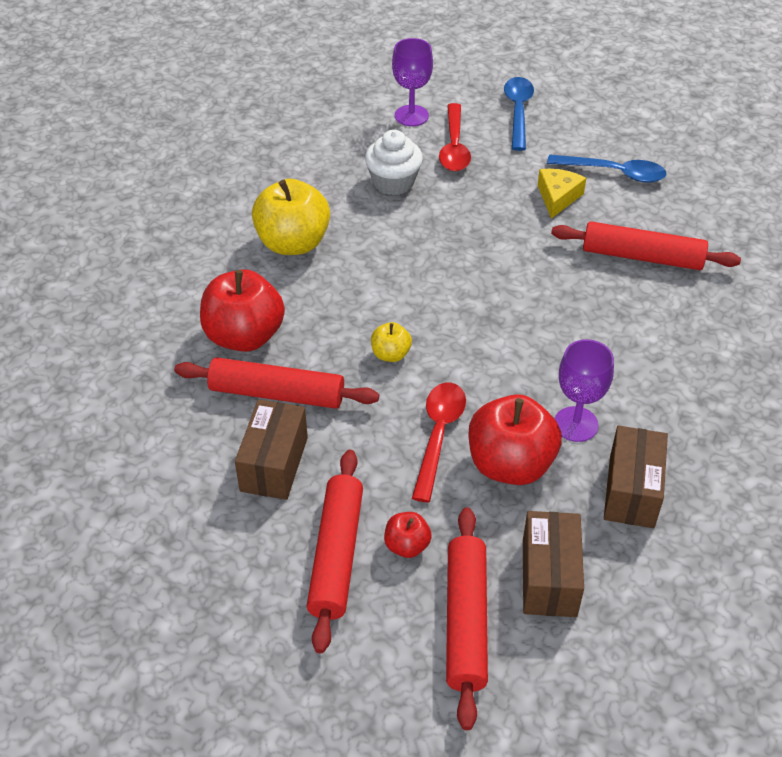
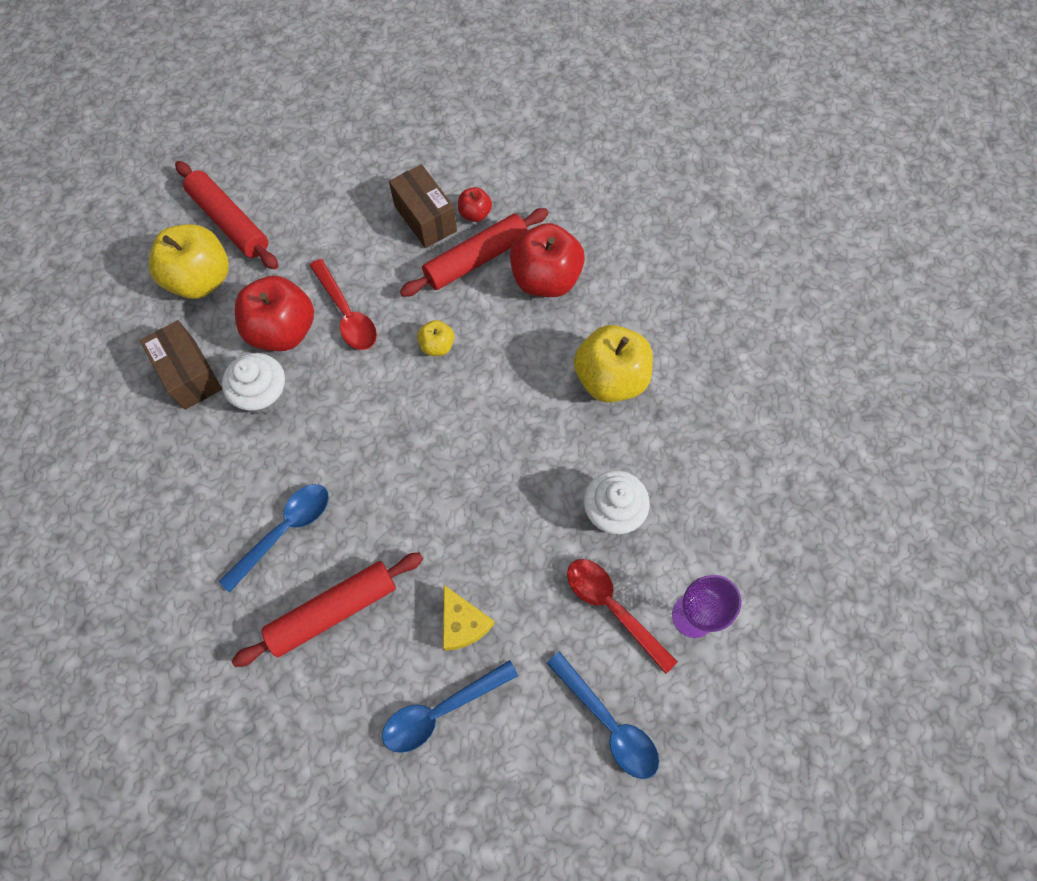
camera: 135 degrees right, 20 degrees up
red rolling pin [307,450,363,653] -> none
red apple [384,512,432,558] -> red apple moved to [458,187,492,222]
brown box [523,511,584,617] -> yellow apple [149,224,229,299]
purple goblet [554,339,614,442] -> white cupcake [222,353,285,415]
none -> blue spoon [219,484,329,593]

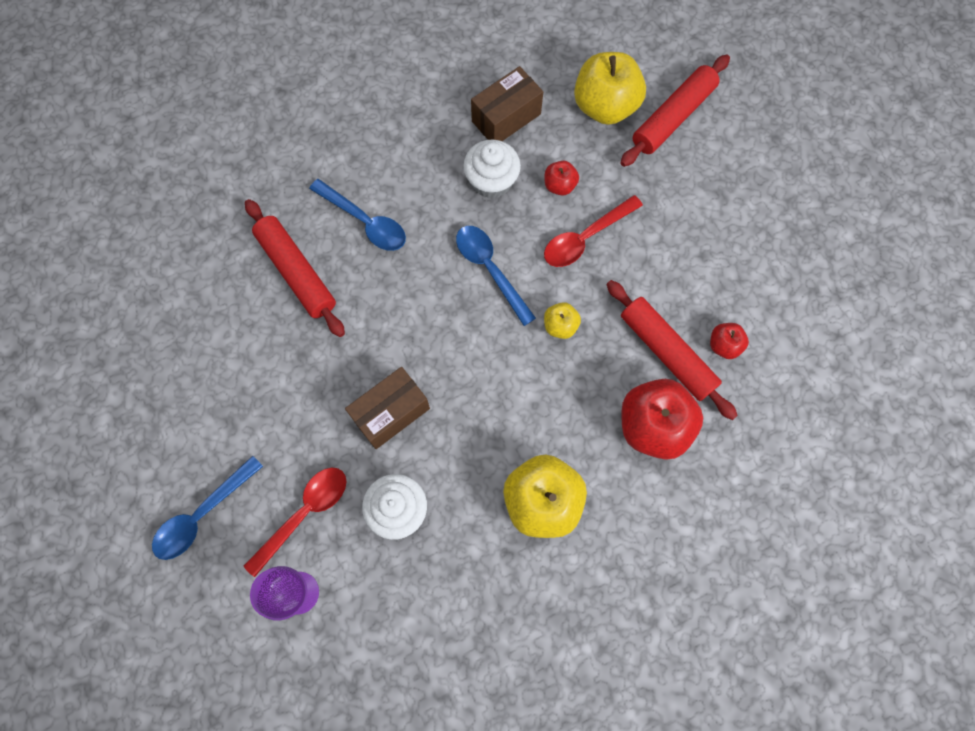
camera: 85 degrees right, 5 degrees up
red apple [235,276,314,351] -> red apple [545,161,579,196], size x0.49
blue spoon [382,660,518,753] -> blue spoon moved to [456,226,536,326]
brown box [389,164,457,248] -> brown box moved to [345,367,430,449]
yellow cheese [443,585,495,651] -> none

